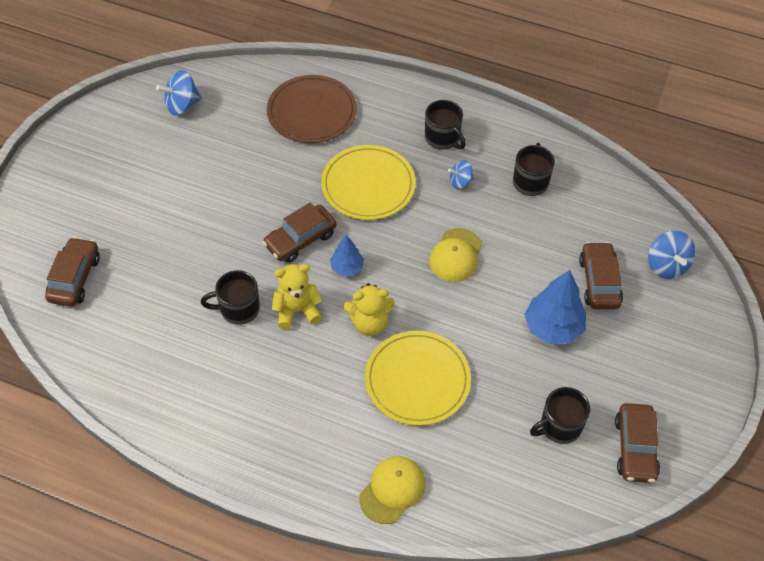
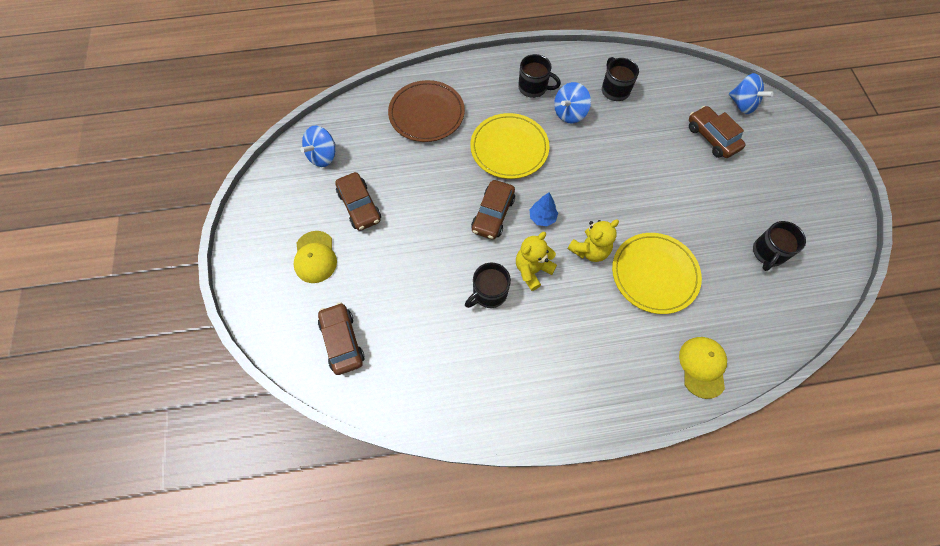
camera: 30 degrees left, 10 degrees up
yellow cap [429,228,482,282] -> yellow cap moved to [293,231,337,283]
blue spinning top [448,160,474,189] -> blue spinning top [554,82,591,123], size x1.60
blue tree [524,270,586,344] -> none
brown car [615,403,660,483] -> brown car moved to [335,172,381,231]

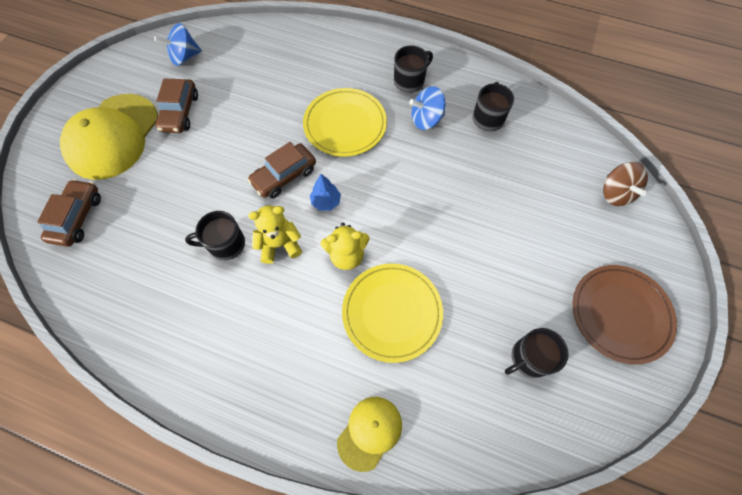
camera: 30 degrees right, 0 degrees up
yellow cap [293,231,337,283] -> yellow cap [60,94,158,180], size x1.86
brown plate [388,80,465,142] -> brown plate moved to [573,265,677,364]
black mug [518,54,561,98] -> black mug turned 90 degrees counterclockwise [394,45,433,93]
brown car [689,106,746,158] -> none
blue spinning top [729,73,773,114] -> brown spinning top [603,162,648,206]

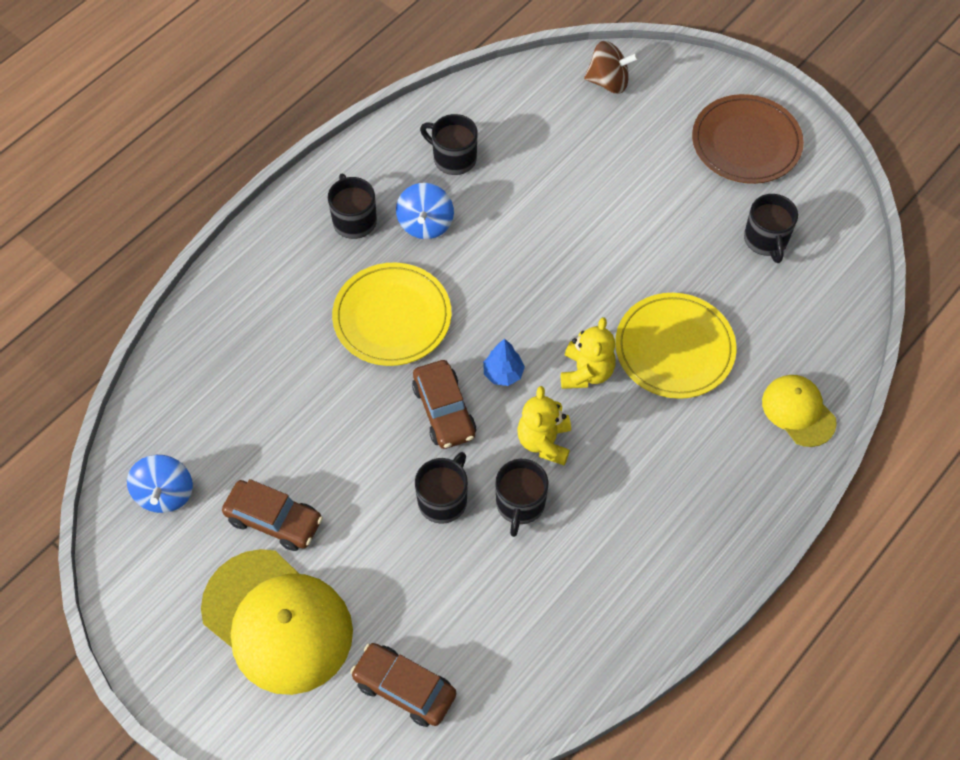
camera: 70 degrees left, 5 degrees down
none -> black mug [415,452,468,524]

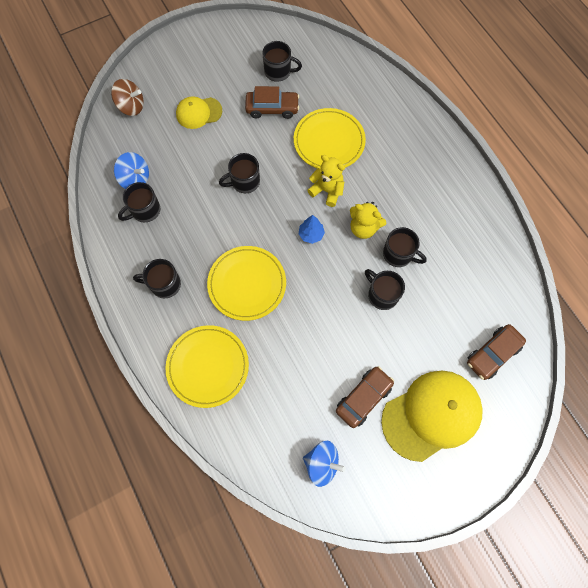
camera: 70 degrees left, 10 degrees up
blue spinning top [396,183,454,239] -> blue spinning top moved to [114,152,149,189]
brown car [412,360,476,449] -> brown car moved to [245,86,299,119]
brown spinning top [584,41,639,94] -> brown spinning top turned 75 degrees clockwise [111,79,144,116]
brown plate [692,94,804,184] -> none
yellow cap [762,375,837,447] -> yellow cap moved to [176,96,222,129]
none -> yellow plate [165,325,249,408]
none -> black mug [219,153,260,193]

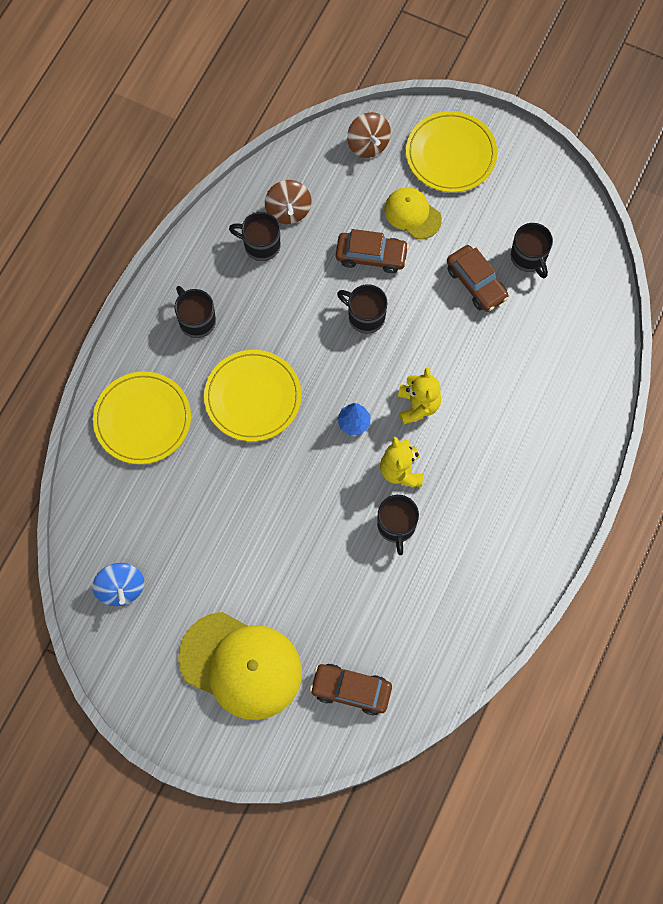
camera: 55 degrees right, 0 degrees up
blue spinning top [114,152,149,189] -> brown spinning top [265,180,311,224]
yellow plate [294,108,366,168] -> yellow plate moved to [406,111,497,192]
brown car [336,366,394,428] -> brown car moved to [336,229,409,273]
black mug [365,269,405,310] -> none

